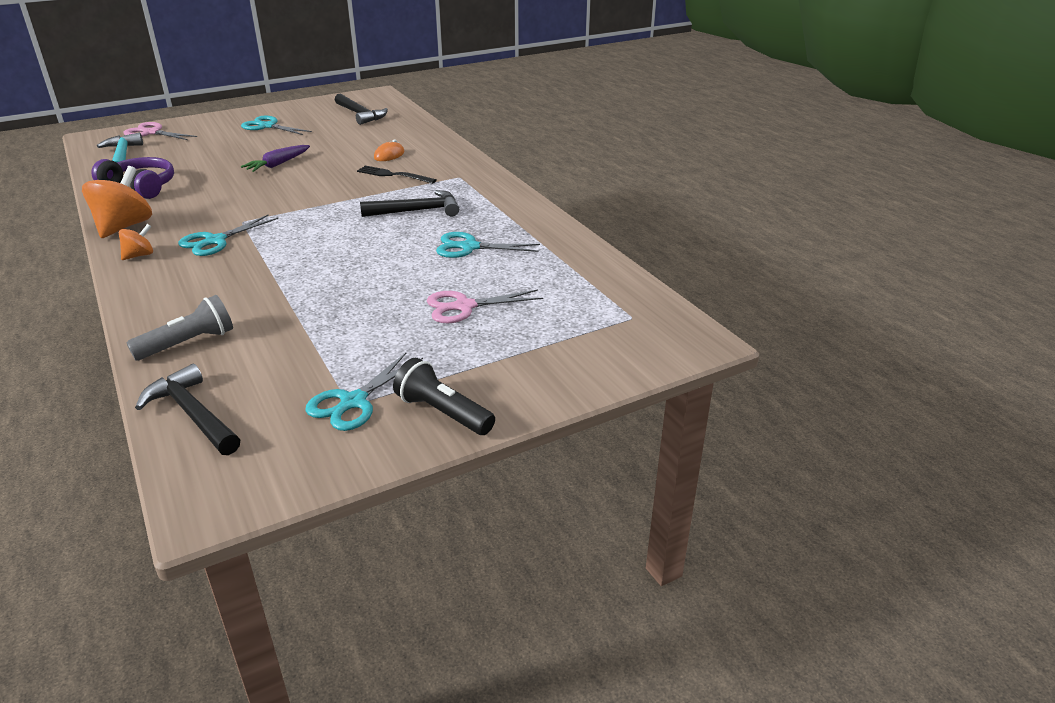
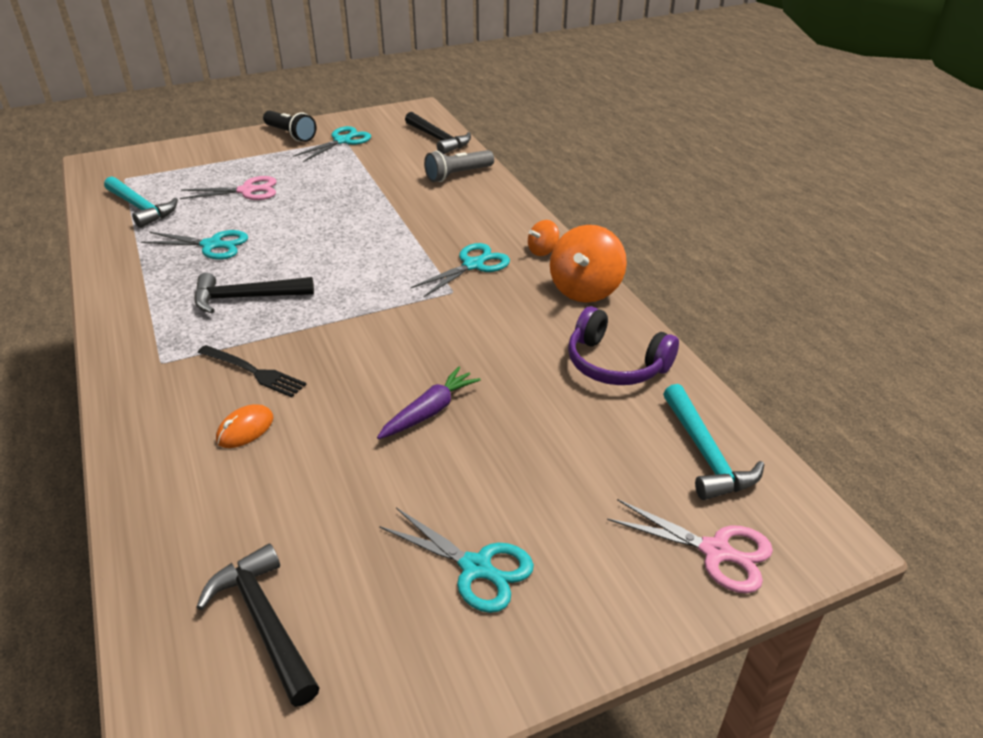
camera: 175 degrees left, 5 degrees up
none -> turquoise hammer [104,176,178,228]

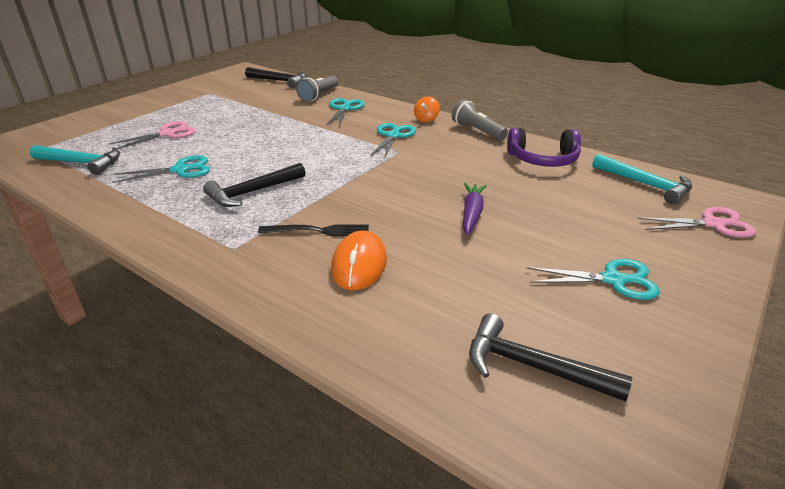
camera: 30 degrees left, 5 degrees down
orange mouse [216,404,273,448] -> orange mouse [331,230,387,290], size x1.56
black flashlight [263,110,317,142] -> none
turquoise scissors [293,126,371,162] -> turquoise scissors moved to [326,98,365,126]
orange spinning top [550,225,627,303] -> grey flashlight [452,100,508,141]

